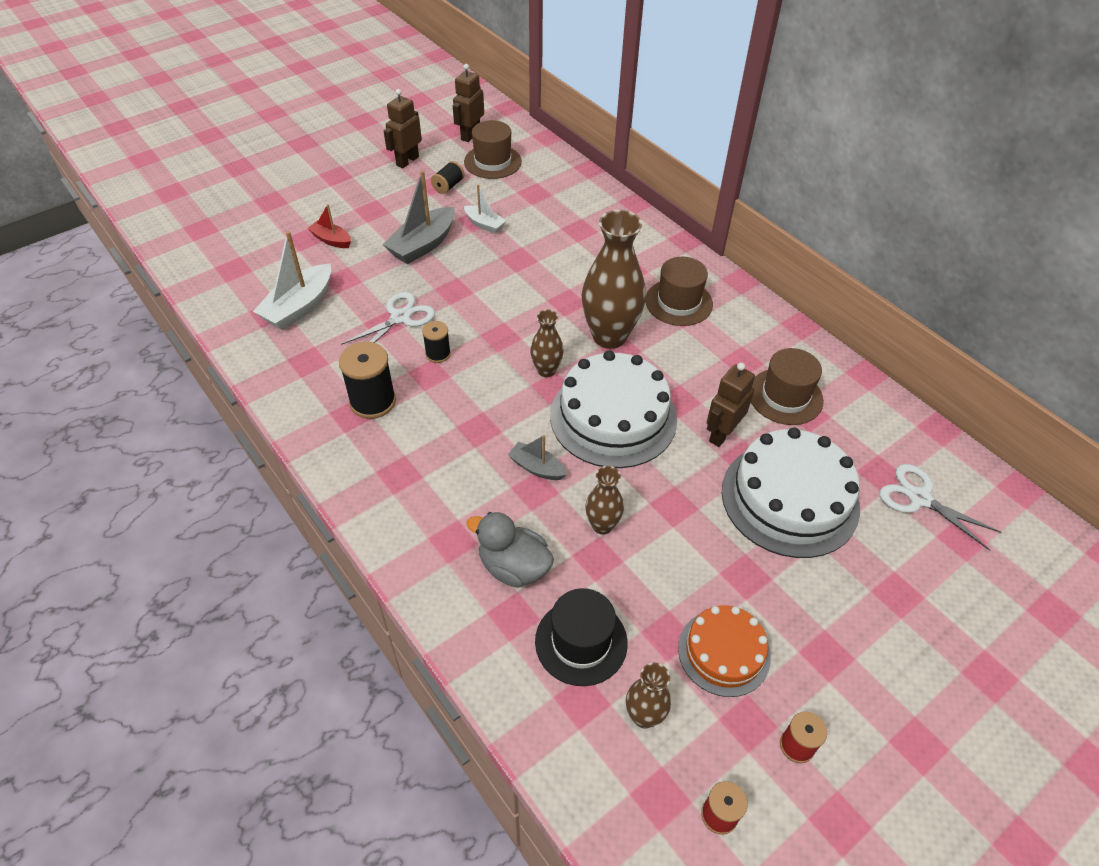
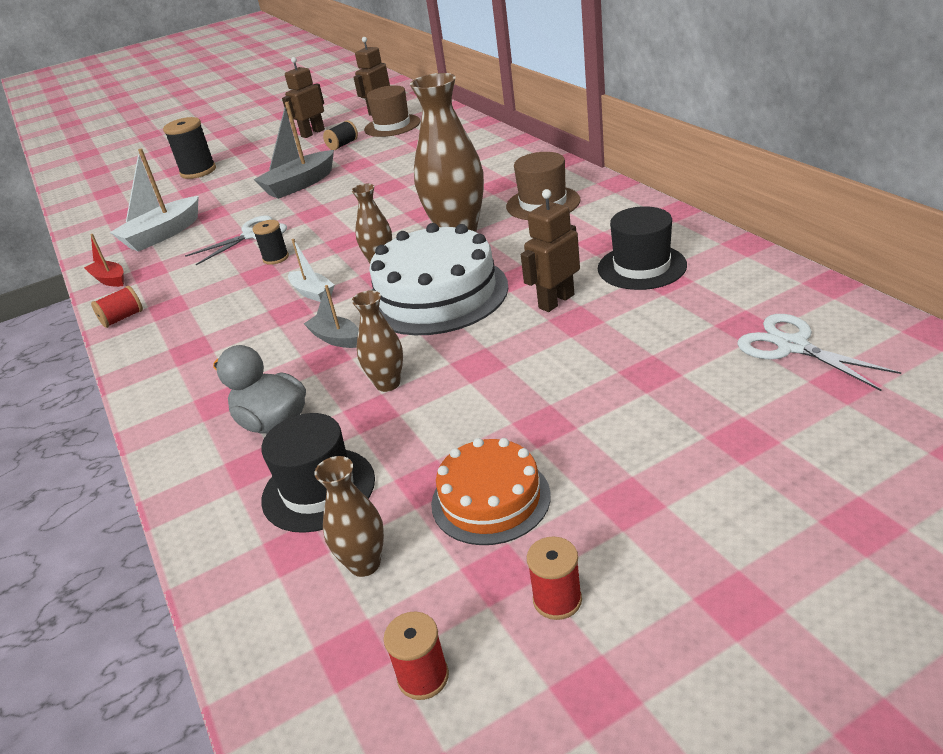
camera: 15 degrees right, 15 degrees down
red boat [307,204,351,248] -> red boat moved to [84,234,124,287]
black spool [339,342,396,419] -> black spool moved to [163,117,216,179]
white boat [464,184,506,233] -> white boat moved to [288,239,335,302]
white cake [722,427,860,558] -> none
brown hat [751,348,824,425] -> black hat [598,206,687,290]
none -> red spool [91,286,143,328]

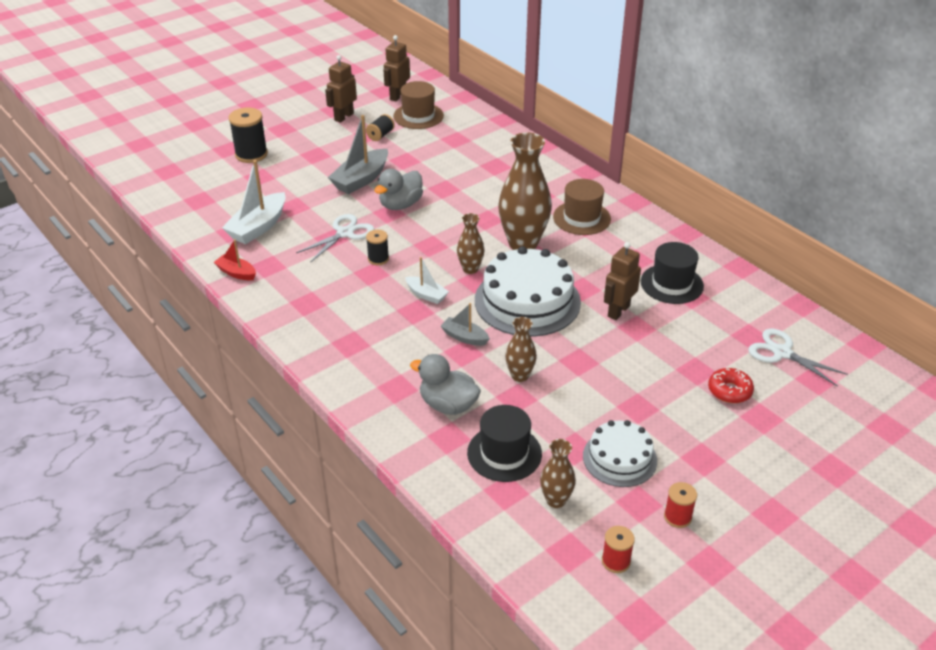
camera: 15 degrees left, 5 degrees up
red spool [91,286,143,328] -> none
orange cake [431,438,551,545] -> white cake [583,420,657,487]
none -> grey duck [374,169,423,210]
none -> red donut [708,368,754,403]

